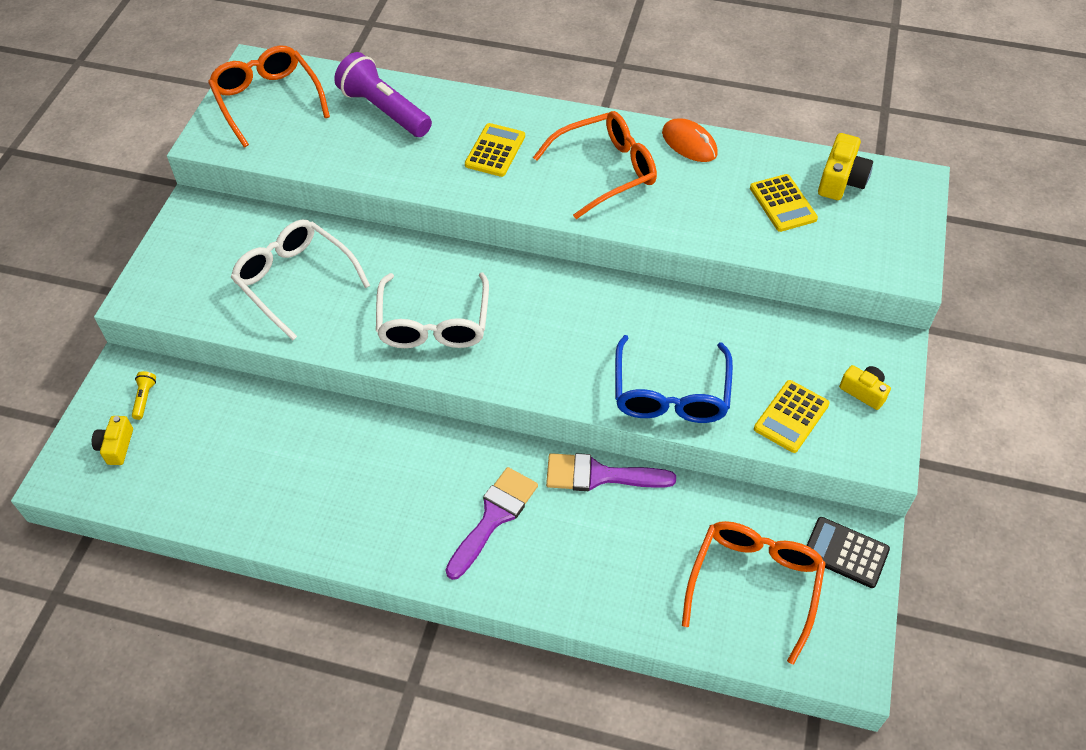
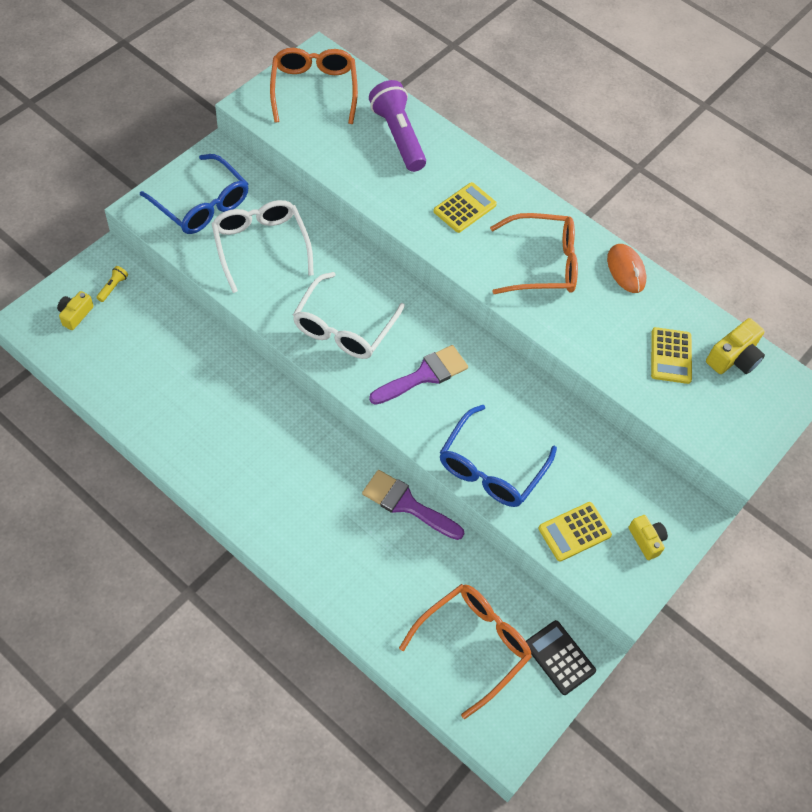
camera: 20 degrees right, 5 degrees up
purple brush [445,467,538,580] -> purple brush moved to [369,345,468,405]
none -> blue glasses [140,154,249,234]

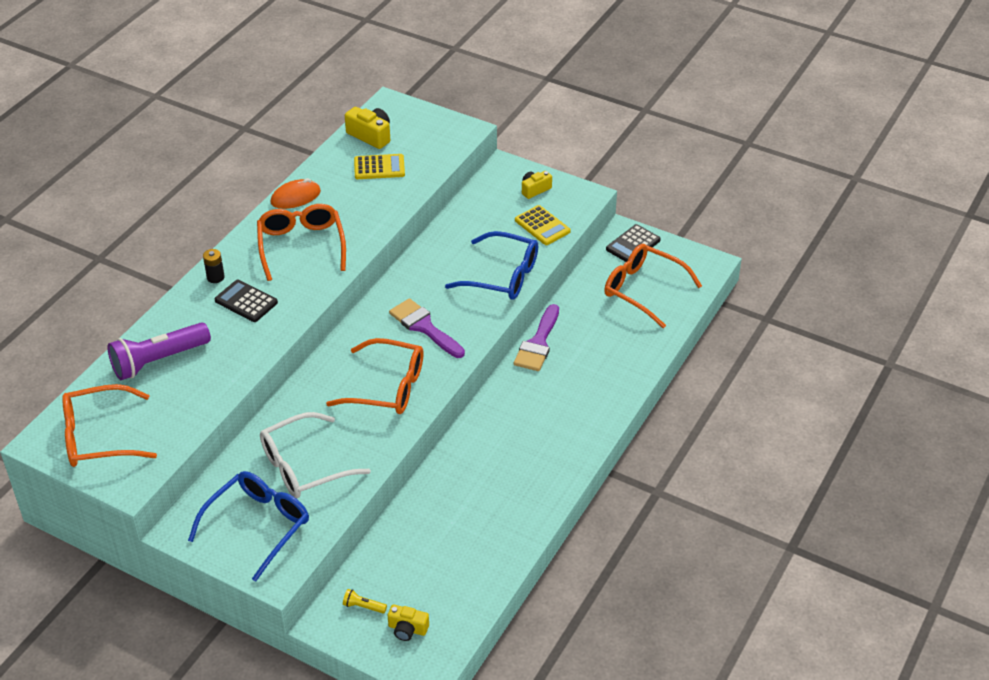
camera: 95 degrees left, 15 degrees down
white glasses [293,272,405,359] -> orange glasses [326,338,424,414]
yellow calculator [433,182,497,233] -> black calculator [215,280,278,322]
none -> black battery [203,249,225,283]

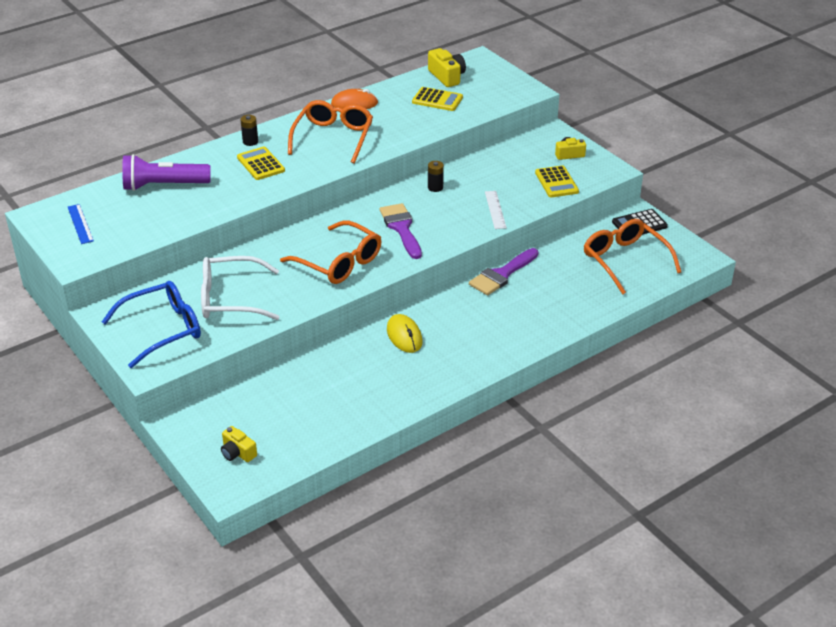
camera: 25 degrees right, 5 degrees down
orange glasses [62,384,157,467] -> blue ruler [68,204,94,244]
black calculator [215,280,278,322] -> yellow calculator [237,147,285,180]
yellow flashlight [343,589,387,613] -> none
blue glasses [445,231,538,300] -> white ruler [485,191,507,229]
none -> yellow mouse [387,314,423,353]
none -> black battery [428,161,444,192]

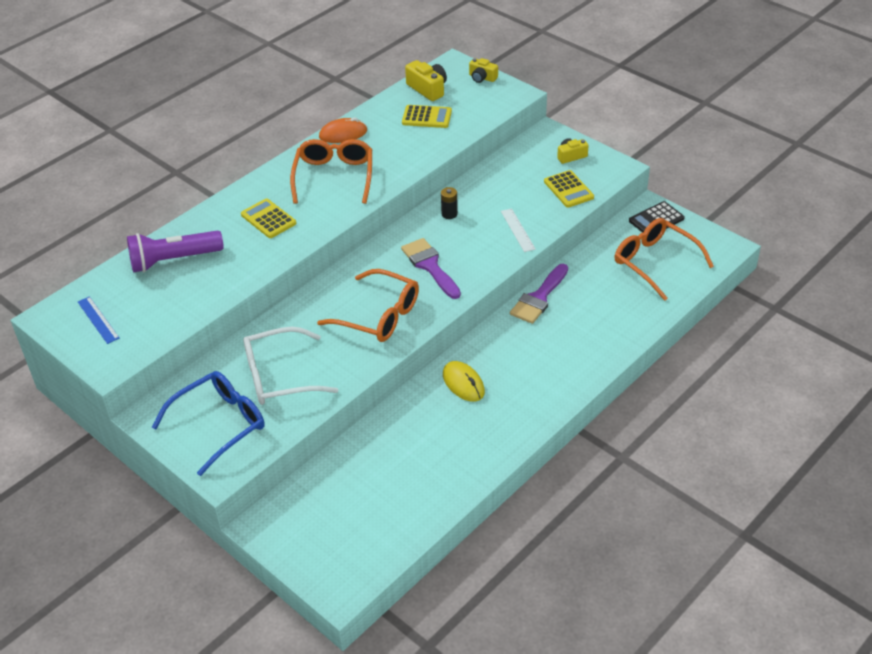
camera: 10 degrees left, 5 degrees up
yellow camera [221,426,257,462] -> yellow camera moved to [469,58,498,83]
black battery [240,115,258,146] -> none

